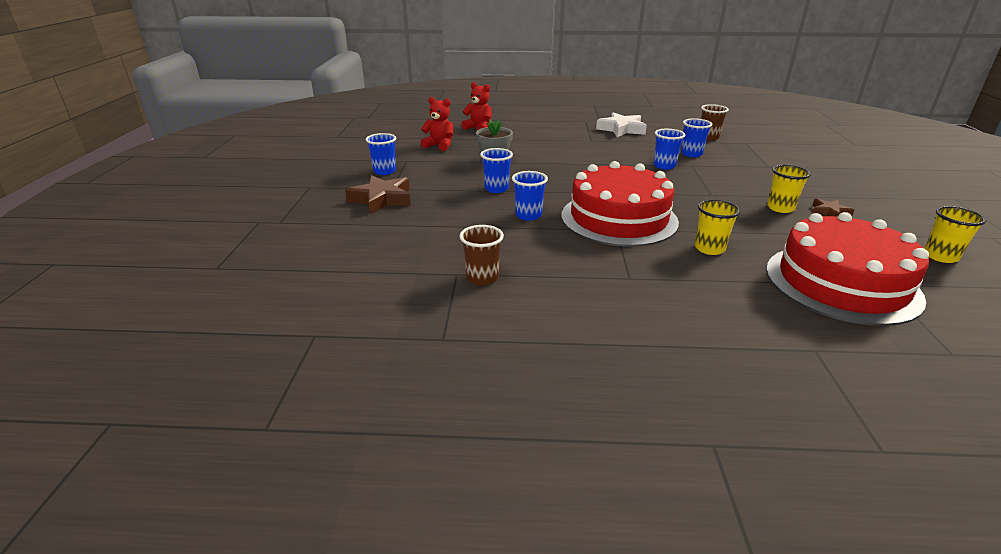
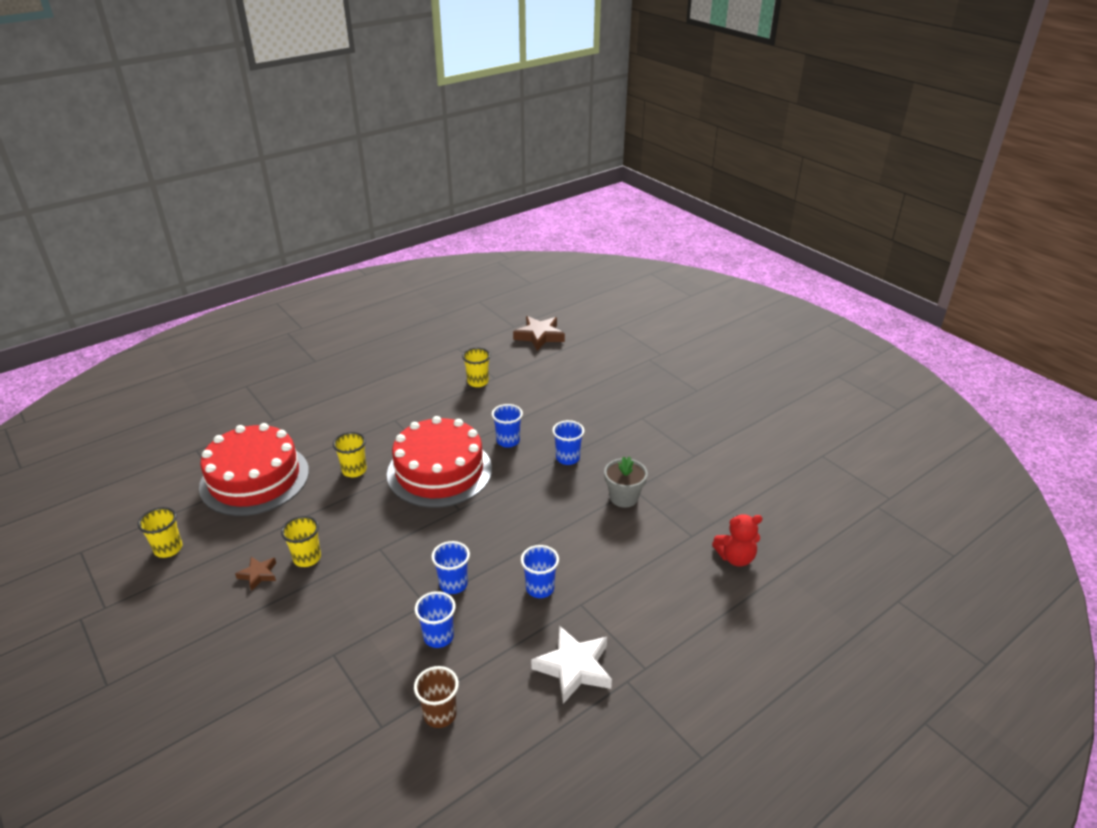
camera: 140 degrees right, 5 degrees up
brown star [345,175,411,214] -> brown star moved to [513,316,565,351]
blue cup [366,133,396,175] -> blue cup moved to [521,545,559,598]
red teddy bear [421,97,453,151] -> none
brown cup [459,225,504,286] -> yellow cup [462,348,491,387]

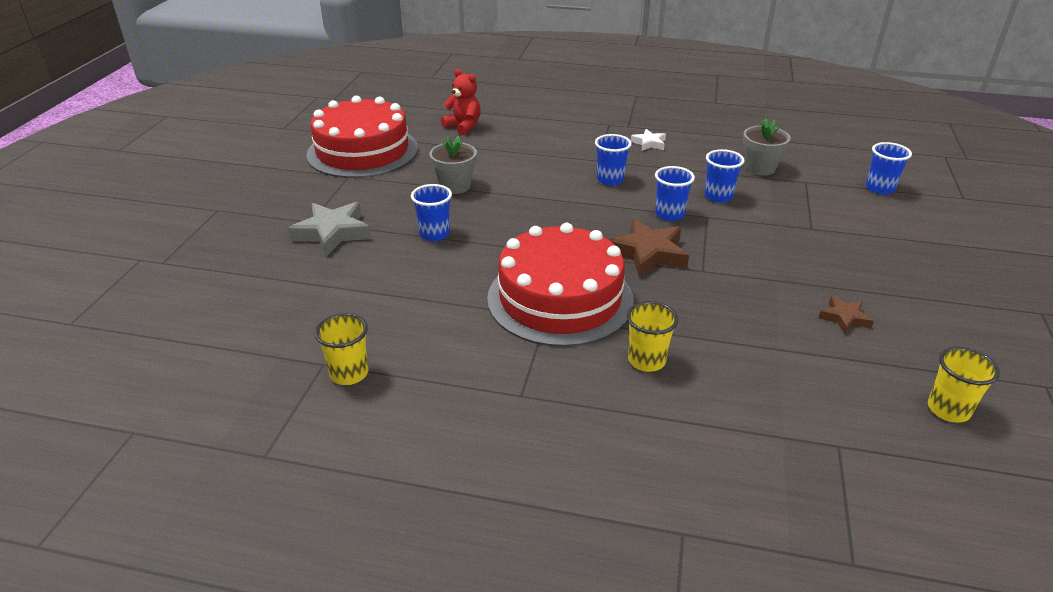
camera: 130 degrees left, 0 degrees up
red cake [199,423,309,516] -> red cake moved to [306,96,418,178]
yellow cup [281,516,321,567] -> none
brown cup [414,666,459,728] -> grey flower pot [743,119,791,175]
blue cup [492,404,523,448] -> blue cup moved to [866,142,912,195]
brown star [513,316,565,351] -> brown star moved to [608,219,689,278]
white star [531,625,612,704] -> white star [631,129,666,151], size x0.55
none -> grey star [288,202,371,256]

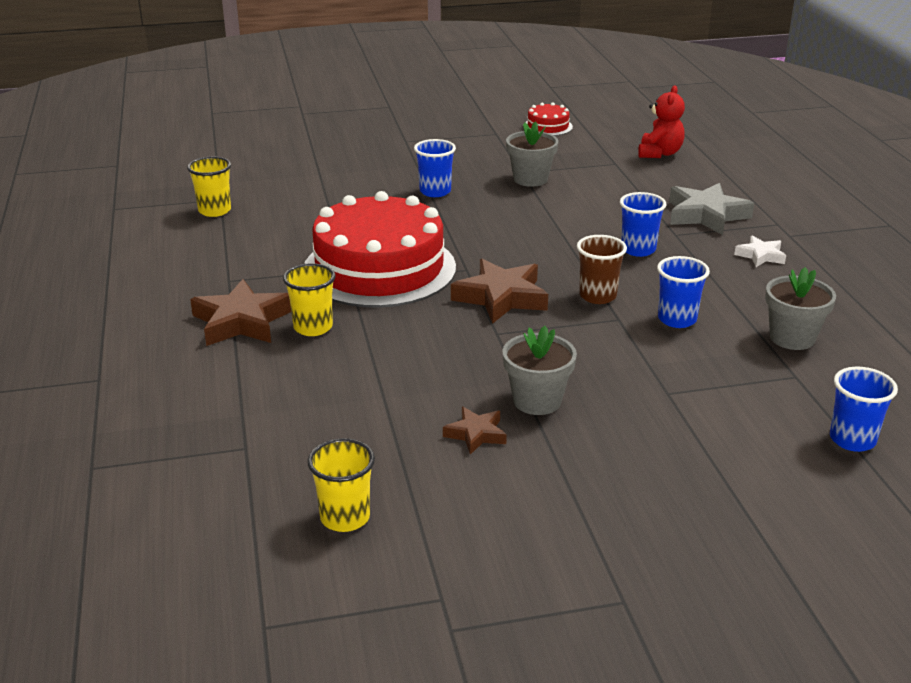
camera: 65 degrees right, 5 degrees down
grey star [288,202,371,256] -> grey star moved to [669,183,754,235]
red cake [306,96,418,178] -> red cake [525,102,573,136], size x0.41
blue cup [655,166,695,221] -> brown cup [577,235,627,304]
none -> brown star [190,279,291,346]
none -> grey flower pot [502,326,577,415]

